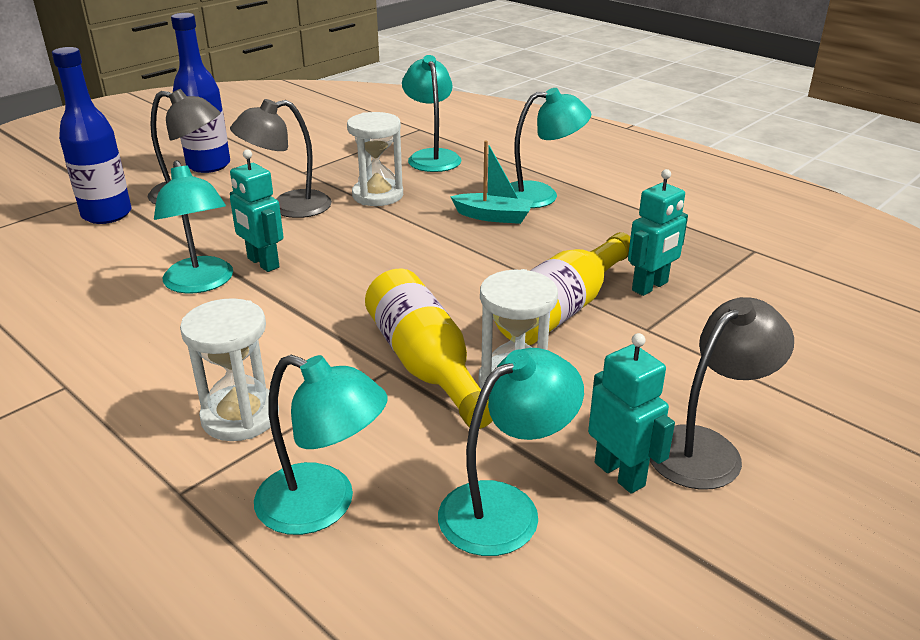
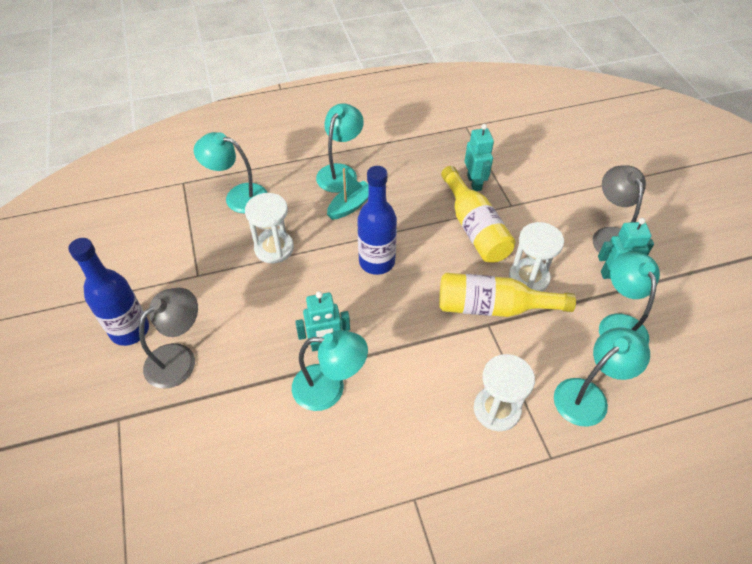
camera: 60 degrees left, 20 degrees up
blue bottle [52,47,132,224] -> blue bottle moved to [357,166,397,275]
grey lamp [230,99,332,218] -> none

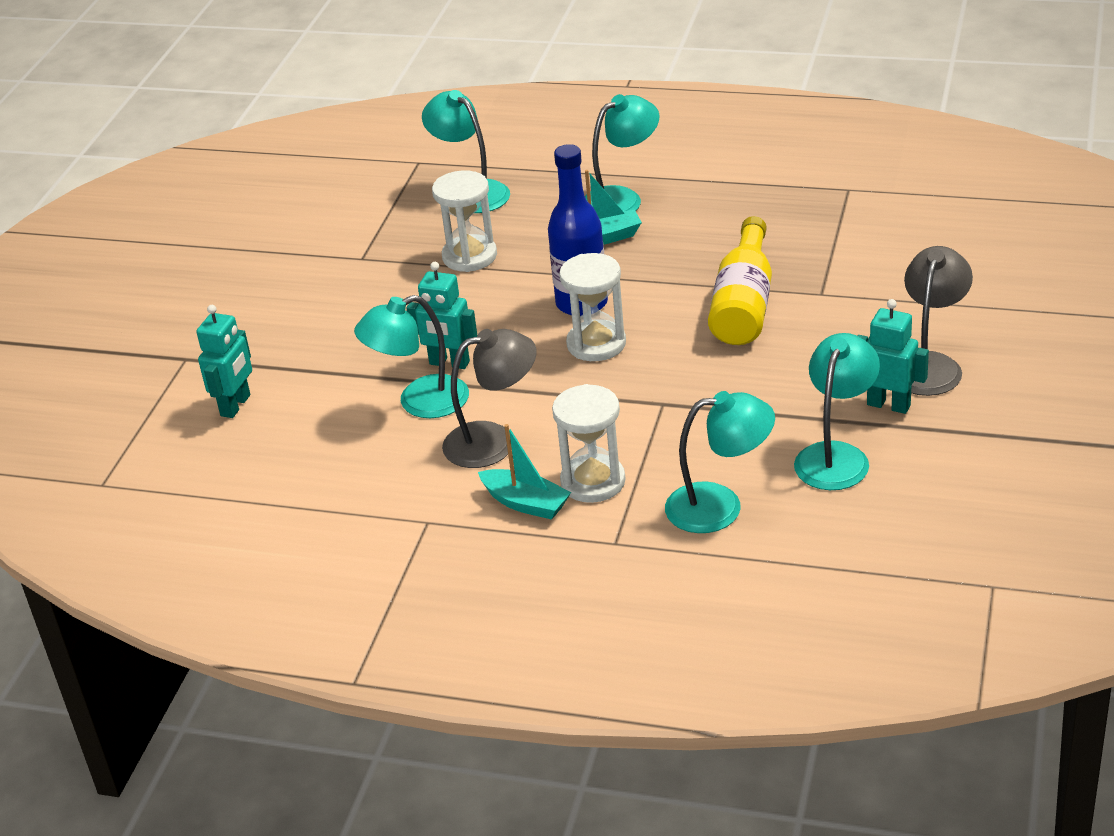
camera: 35 degrees right, 15 degrees down
blue bottle [68,238,149,346] -> none
grey lamp [139,288,198,389] -> grey lamp moved to [442,329,537,468]
turquoise lamp [292,330,368,411] -> turquoise lamp turned 120 degrees clockwise [354,295,469,418]
yellow bottle [439,273,576,317] -> none
turquoise robot [465,124,494,191] -> turquoise robot moved to [196,305,252,418]
white hourglass [509,222,564,292] -> white hourglass moved to [559,253,626,361]
none -> turquoise boat [478,424,571,520]

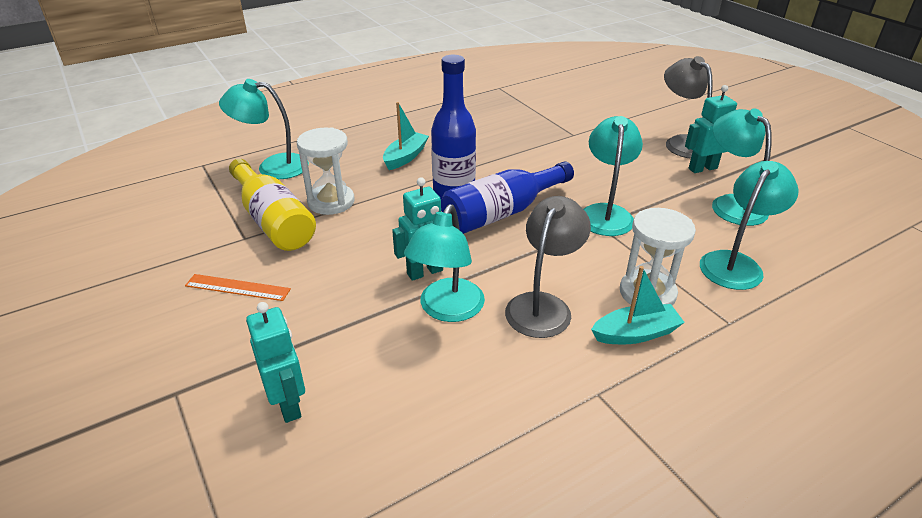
camera: 50 degrees left, 0 degrees up
white hourglass [559,253,626,361] -> blue bottle [441,161,574,234]
turquoise lamp [585,94,660,211] -> turquoise lamp moved to [583,116,643,236]
yellow bottle [708,216,772,345] -> yellow bottle moved to [229,159,316,251]
none -> orange ruler [185,274,291,301]

